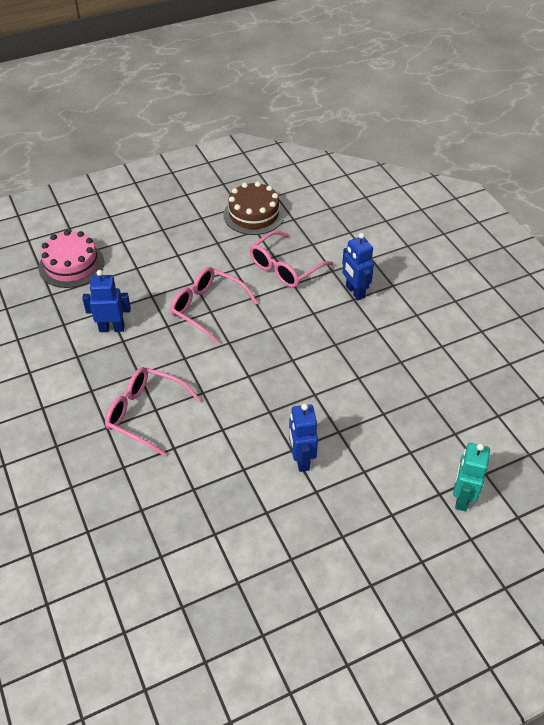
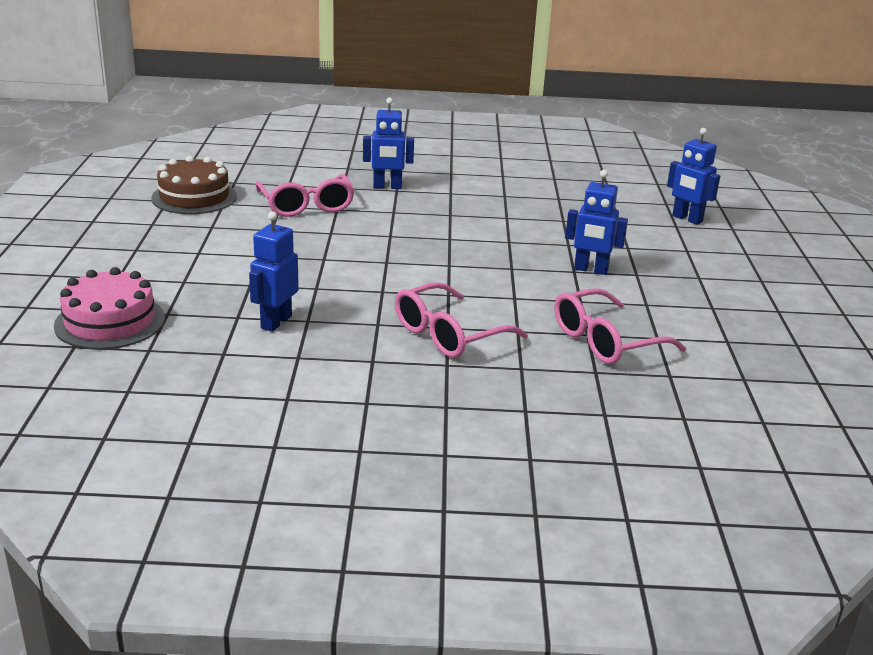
camera: 65 degrees left, 20 degrees down
pink glasses [170,267,258,344] -> pink glasses moved to [554,288,686,364]
turquoise robot [453,443,490,511] -> blue robot [667,128,720,225]

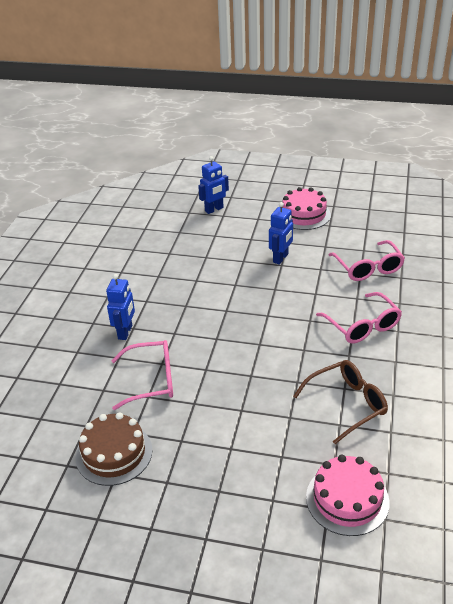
camera: 75 degrees left, 10 degrees up
blue robot [249,211,299,332] -> brown glasses [293,360,388,444]
none -> pink cake [282,187,331,230]

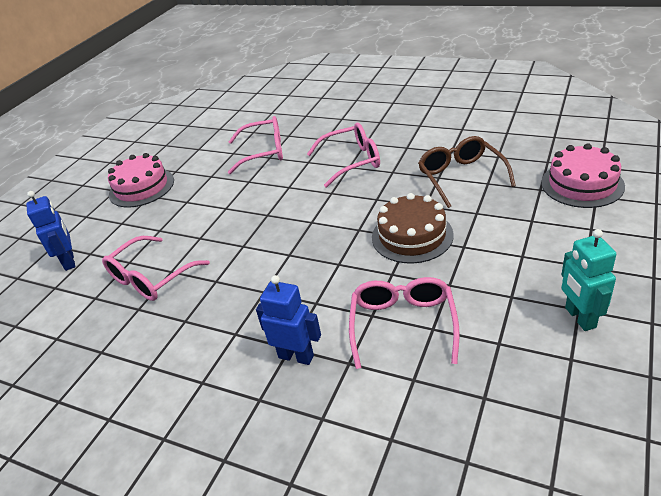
camera: 75 degrees left, 0 degrees up
brown cake [76,412,152,486] -> brown cake moved to [372,193,454,264]
blue robot [269,202,293,265] -> none
none -> pink glasses [102,236,210,301]
none -> turquoise robot [561,229,616,331]

